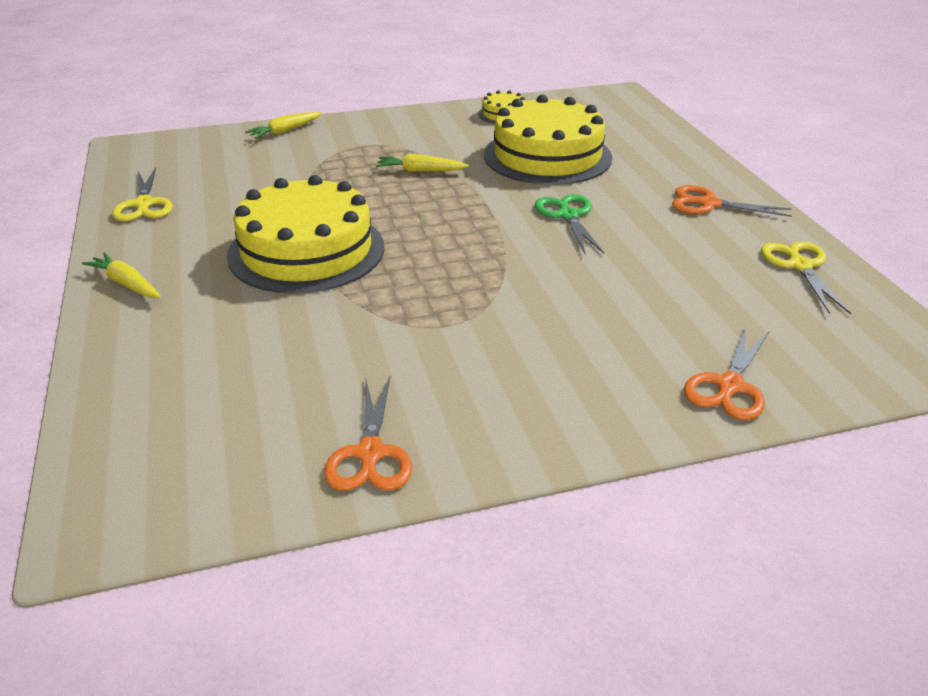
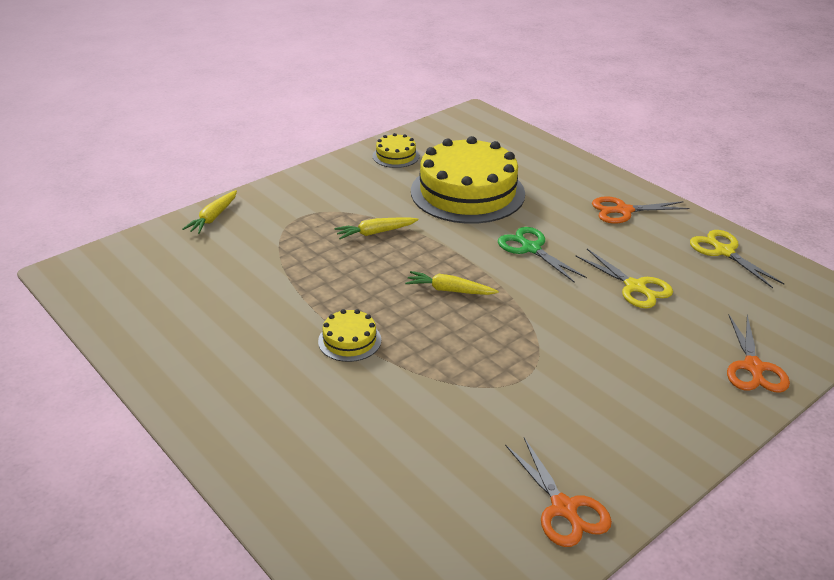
camera: 25 degrees left, 0 degrees up
yellow carrot [82,252,161,298] -> yellow carrot moved to [405,271,499,295]
yellow scissors [112,167,173,222] -> yellow scissors moved to [576,249,673,308]
yellow cake [227,175,385,294] -> yellow cake [318,309,381,362], size x0.44

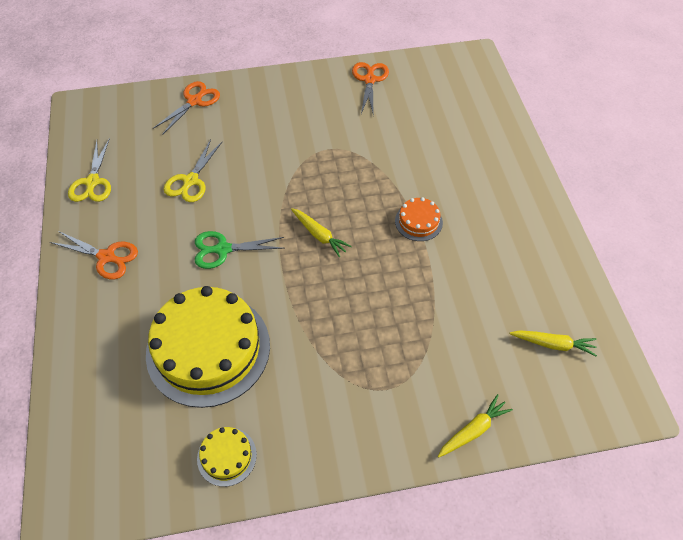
camera: 150 degrees left, 20 degrees up
yellow cake [318,309,381,362] -> orange cake [395,197,443,241]
yellow carrot [334,217,419,239] -> yellow carrot moved to [510,330,597,356]
green scissors [498,227,587,283] -> green scissors turned 90 degrees clockwise [195,231,284,269]
yellow scissors [576,249,673,308] -> yellow scissors turned 150 degrees counterclockwise [164,139,222,202]

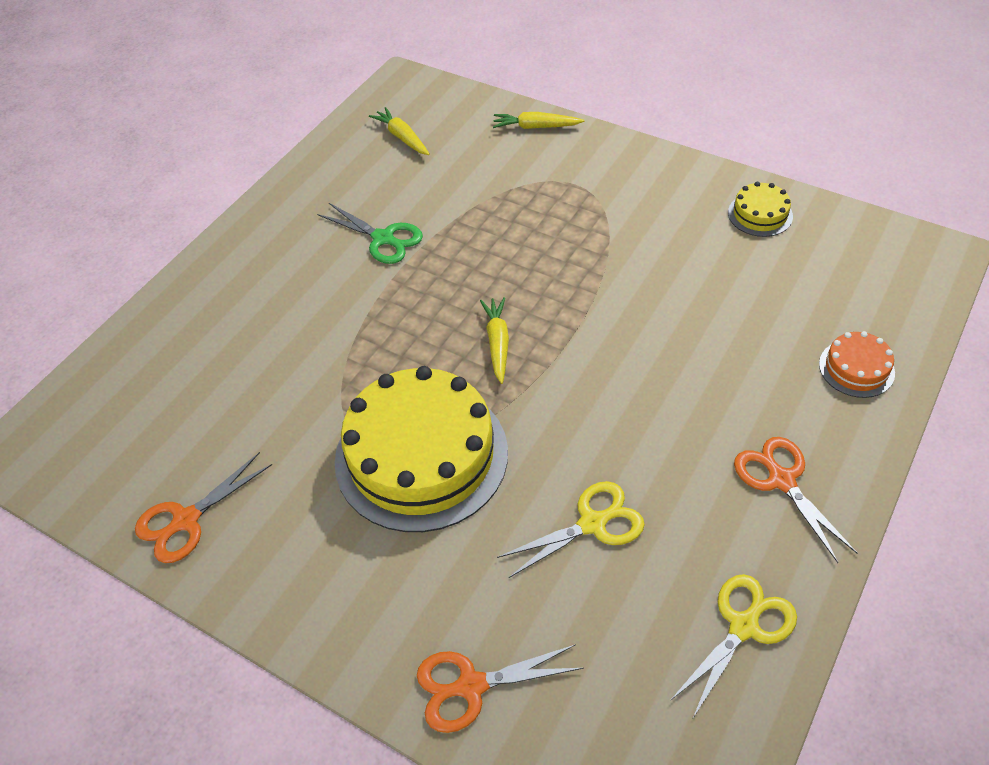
camera: 135 degrees left, 5 degrees down
yellow cake [146,286,270,408] -> yellow cake moved to [335,366,508,532]
green scissors [195,231,284,269] -> green scissors moved to [317,203,423,264]
orange cake [395,197,443,241] -> orange cake moved to [819,331,895,398]

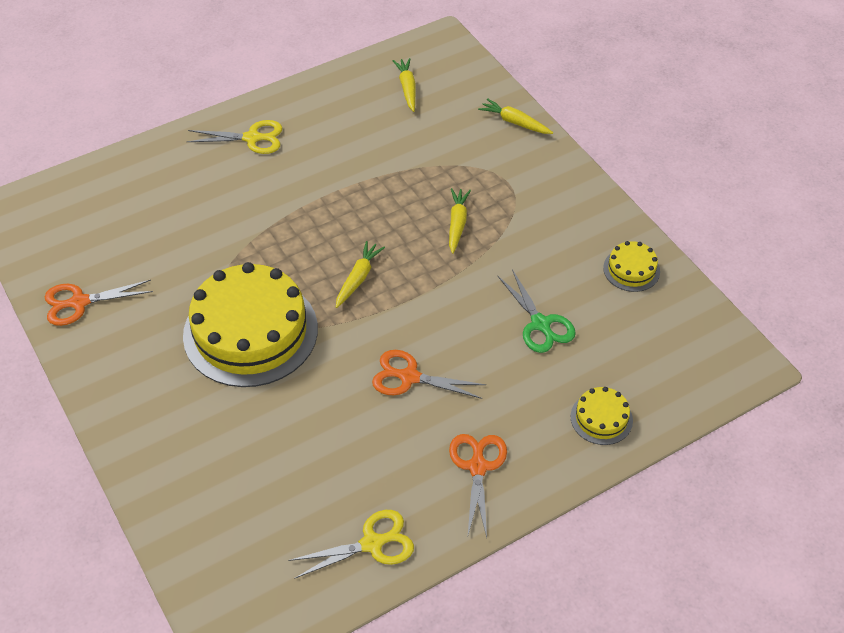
camera: 25 degrees right, 0 degrees up
green scissors [317,203,423,264] -> green scissors moved to [497,269,576,353]
orange scissors [417,644,584,733] -> orange scissors moved to [372,350,486,399]
yellow scissors [497,481,645,578] -> yellow scissors moved to [187,120,283,154]
orange cake [819,331,895,398] -> yellow cake [571,387,633,445]
none -> yellow carrot [449,188,471,254]

